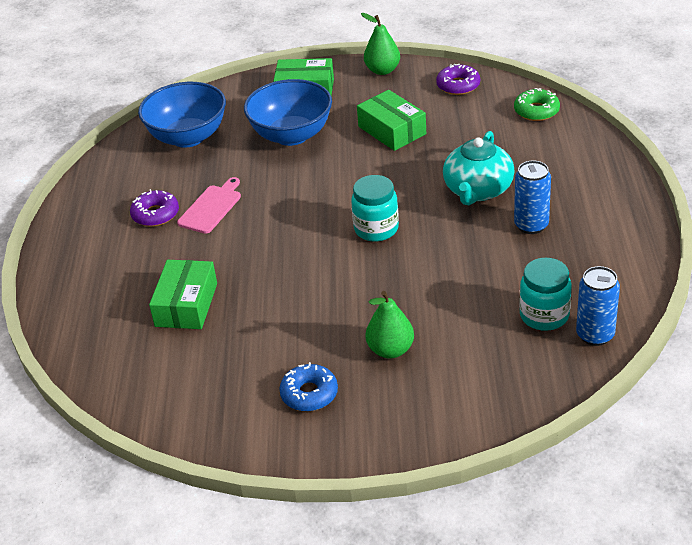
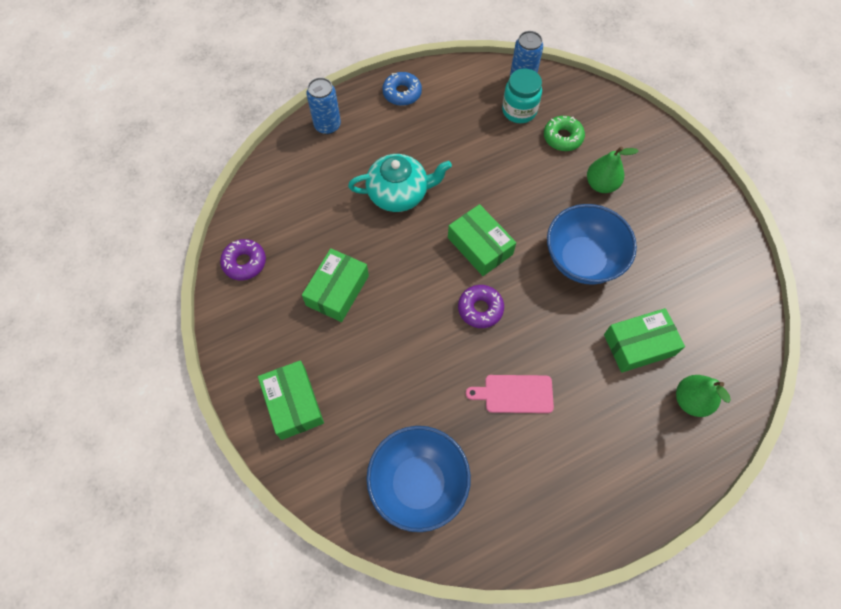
camera: 120 degrees left, 25 degrees up
purple donut [130,189,179,227] -> purple donut moved to [458,285,504,328]
blue bowl [244,79,332,146] -> blue bowl moved to [547,204,637,285]
blue donut [279,362,338,411] -> blue donut moved to [382,72,422,106]
turquoise jar [351,175,399,242] -> green box [448,204,516,276]
green pear [361,13,400,75] -> green pear moved to [676,375,731,417]
green donut [514,88,560,121] -> green donut moved to [544,116,585,151]
blue can [514,160,551,234] -> blue can moved to [307,77,341,135]

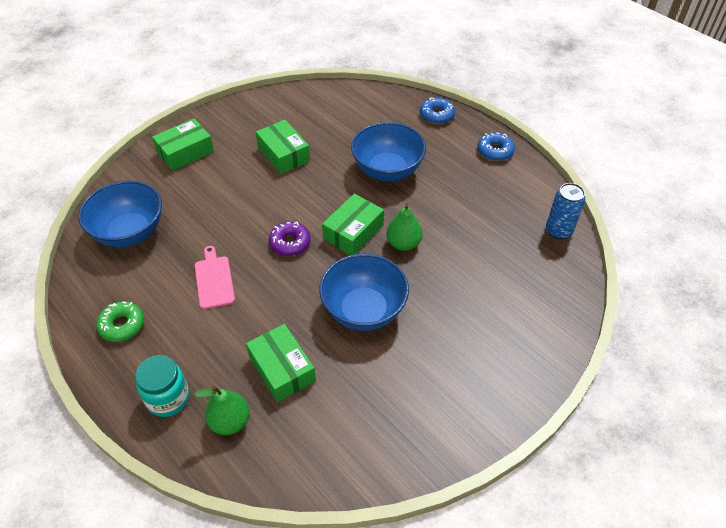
camera: 75 degrees right, 15 degrees down
purple donut [220,239,266,280] -> none
green box [302,248,369,322] -> green box turned 45 degrees clockwise [256,120,310,174]
blue can [307,77,341,135] -> blue donut [420,98,455,124]
turquoise teapot [348,154,452,212] -> blue bowl [351,122,426,181]
turquoise jar [502,69,542,123] -> turquoise jar moved to [135,355,189,417]
green donut [544,116,585,151] -> green donut moved to [96,301,144,342]
green pear [587,146,638,193] -> green pear moved to [387,203,423,251]

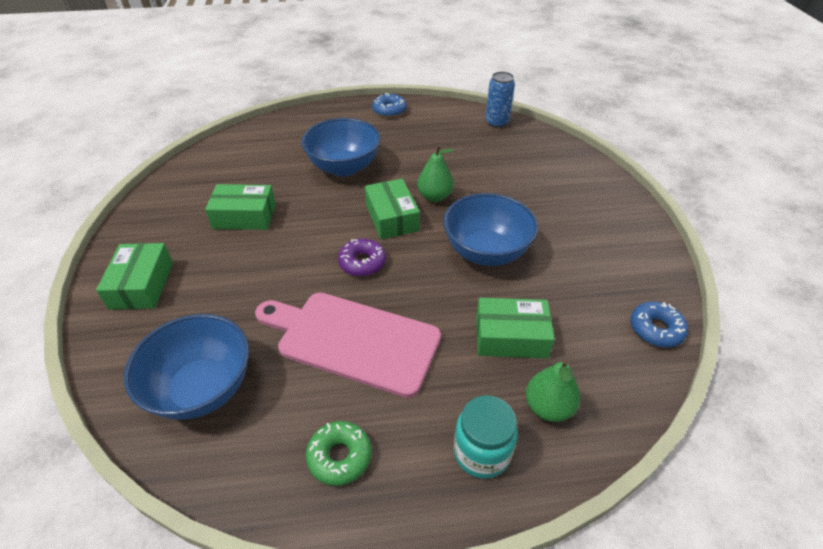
camera: 55 degrees left, 5 degrees down
pink cutting board [195,246,235,309] -> pink cutting board [255,293,441,398], size x1.96
blue donut [420,98,455,124] -> blue donut moved to [630,301,688,347]

